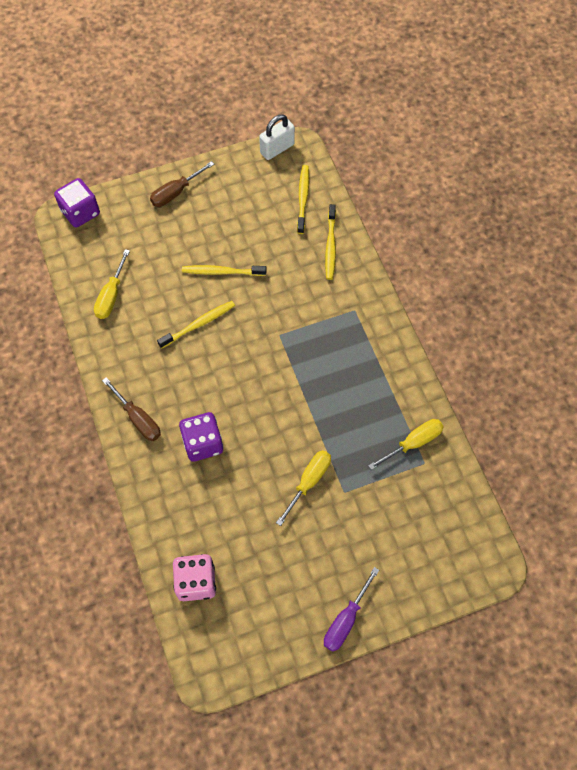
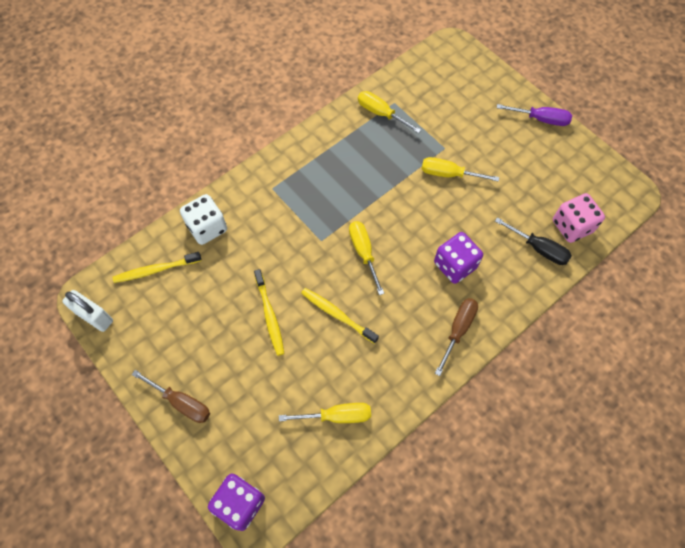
camera: 110 degrees left, 0 degrees up
yellow toothbrush [325,204,336,280] -> white dice [180,194,227,245]
none -> yellow screwdriver [349,221,384,295]
none -> black screwdriver [495,217,572,265]

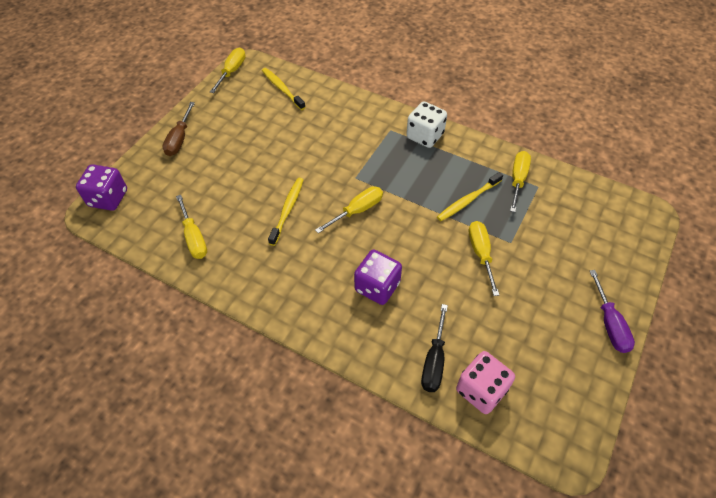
camera: 70 degrees right, 10 degrees down
white padlock [62,290,113,332] -> yellow screwdriver [210,48,246,93]
white dice [180,194,227,245] -> white dice moved to [406,101,447,148]
yellow toothbrush [254,269,284,356] -> yellow toothbrush moved to [437,172,503,221]
brown screwdriver [435,298,478,376] -> none

